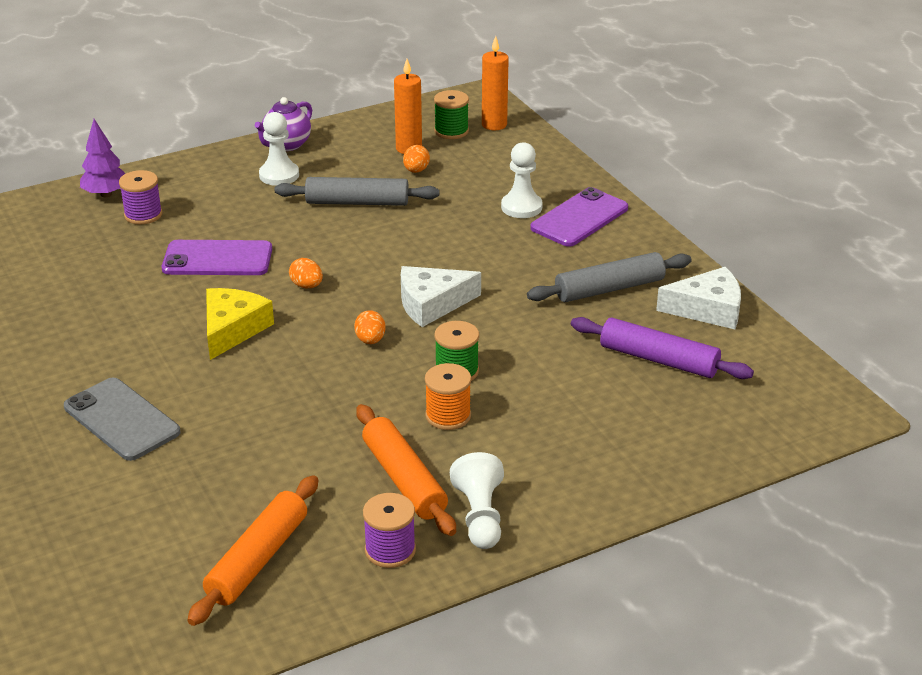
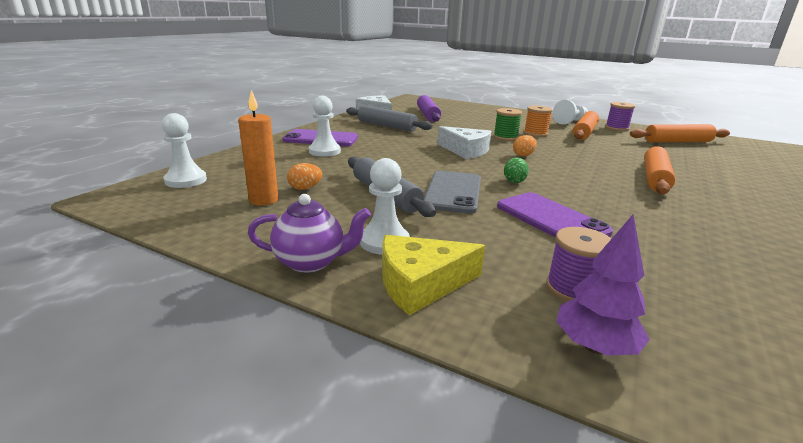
camera: 125 degrees left, 10 degrees down
grey phone [64,378,180,461] -> grey phone moved to [424,171,481,214]
yellow cheese [206,288,274,360] -> yellow cheese moved to [382,235,485,315]
orange egg [289,258,323,288] -> green egg [504,157,529,183]
green spool [434,90,469,139] -> none
orange candle [482,36,509,130] -> white pawn [162,113,207,188]
none -> orange rolling pin [644,146,676,194]

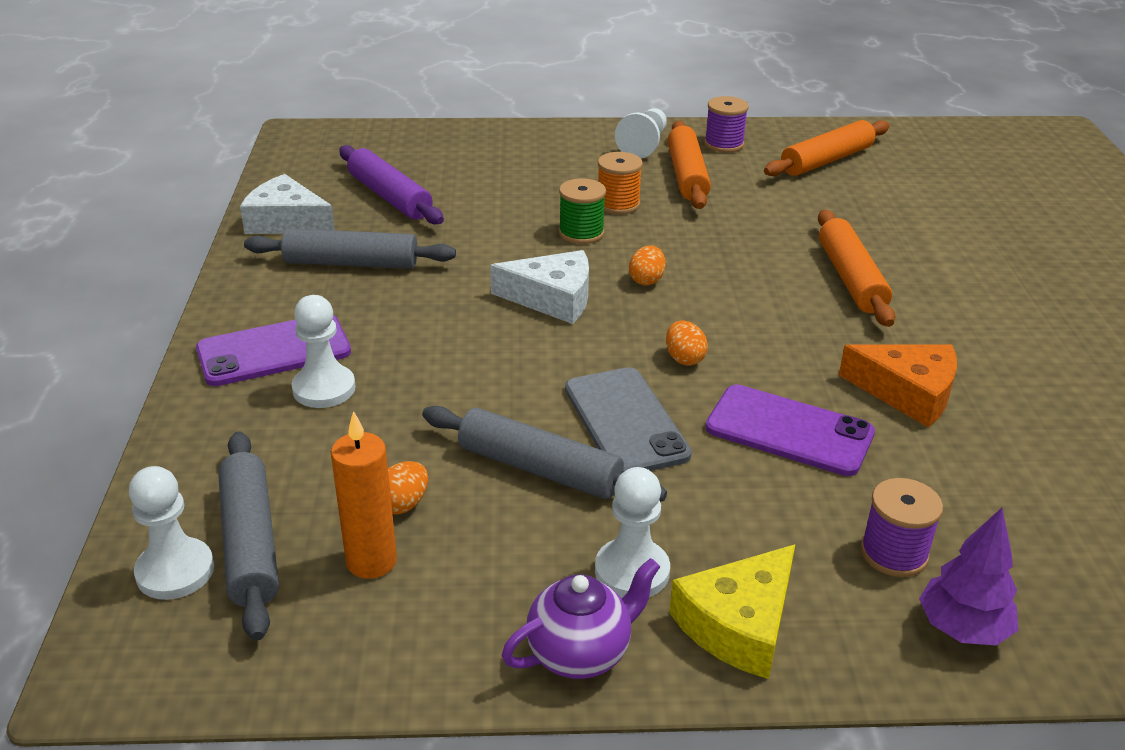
camera: 30 degrees left, 10 degrees up
green egg [504,157,529,183] -> orange egg [666,320,708,366]
none -> grey rolling pin [218,432,279,641]
none -> orange cheese [839,344,957,427]

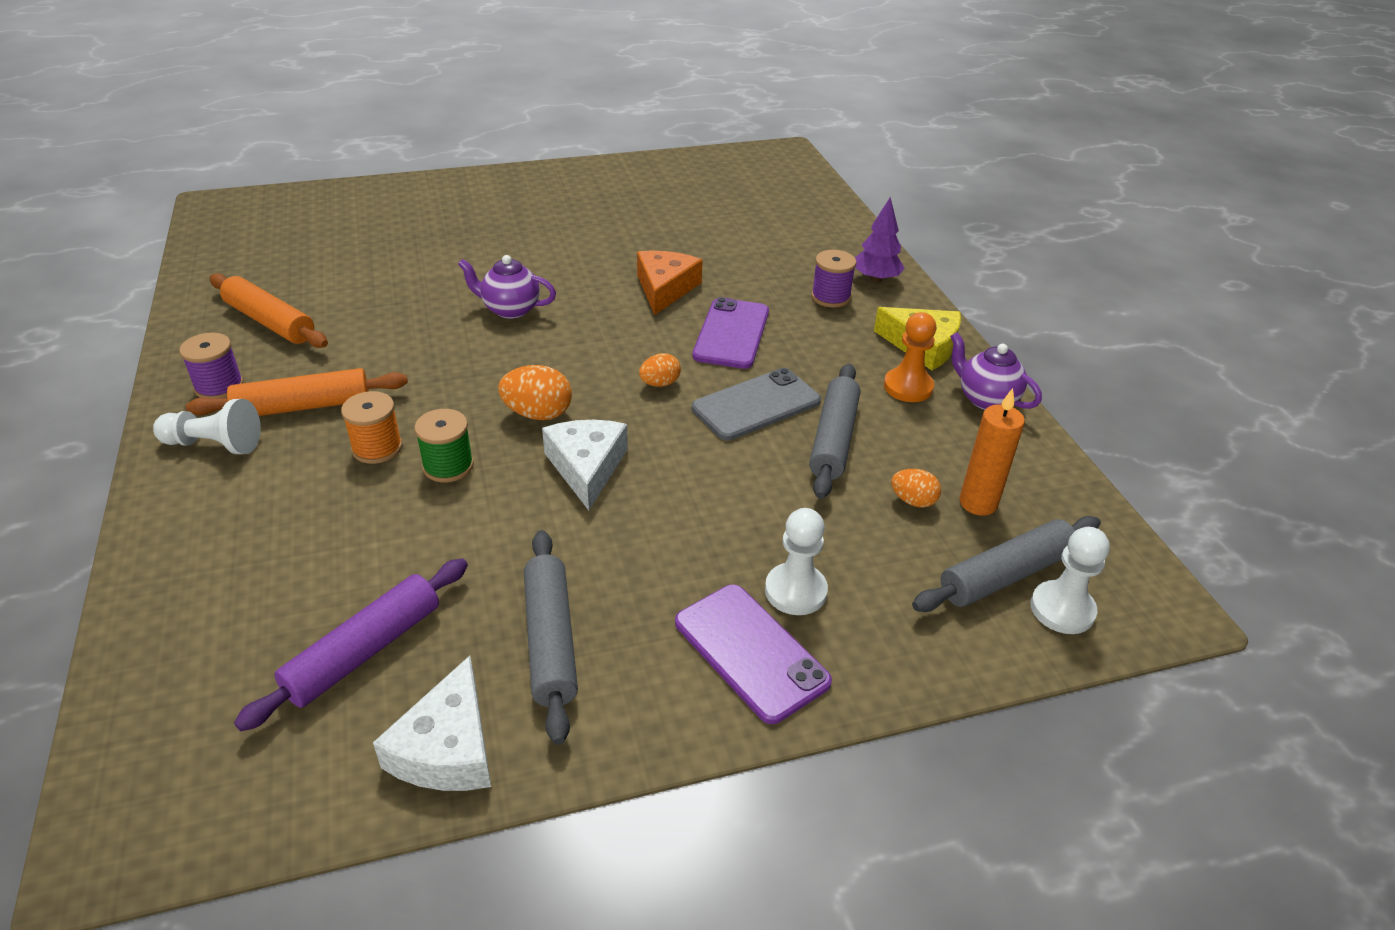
camera: 105 degrees left, 5 degrees up
white pawn [595,467,670,598] -> orange pawn [884,312,937,402]
orange egg [629,245,666,286] -> orange egg [498,365,572,420], size x1.58
orange rolling pin [818,210,895,327] -> purple teapot [458,255,556,319]

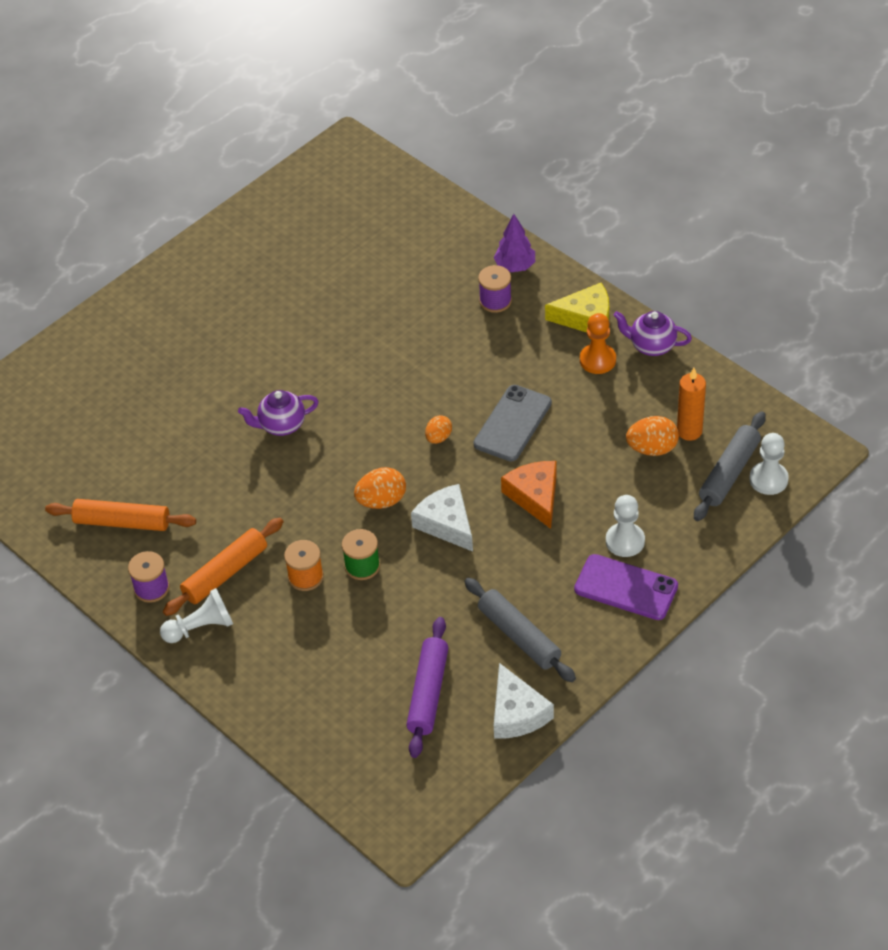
camera: 25 degrees left, 10 degrees up
orange cheese [637,251,703,315] -> orange cheese moved to [501,461,557,529]
purple phone [692,297,769,369] -> none
grey rolling pin [809,364,860,499] -> none
orange egg [891,469,941,508] -> orange egg [626,416,679,456], size x1.58

